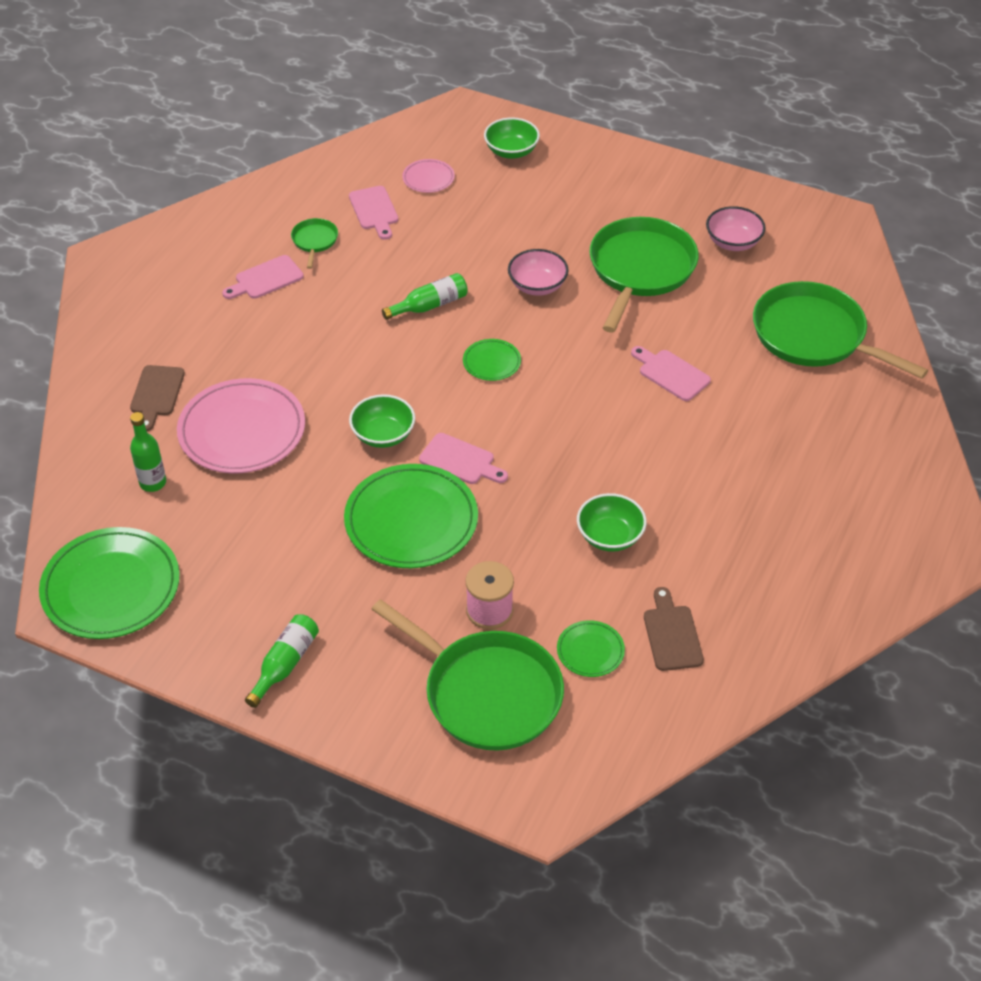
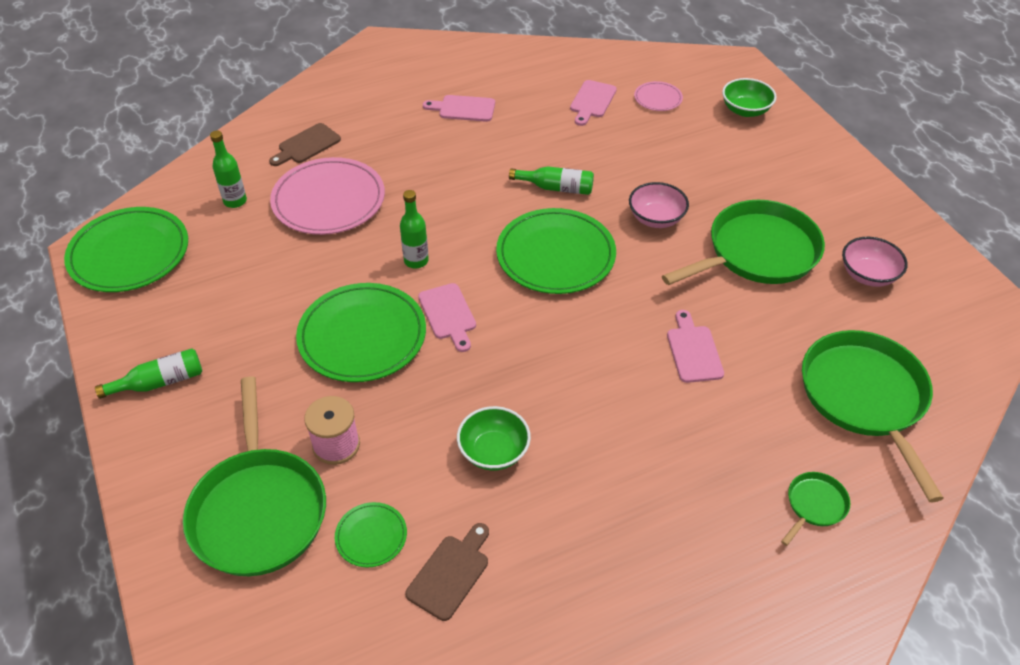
camera: 40 degrees right, 0 degrees up
green pan [291,218,338,269] -> green pan moved to [781,472,850,546]
green bowl [349,394,415,448] -> green bottle [400,190,429,268]
green plate [463,339,521,381] -> green plate [496,208,616,294], size x2.10

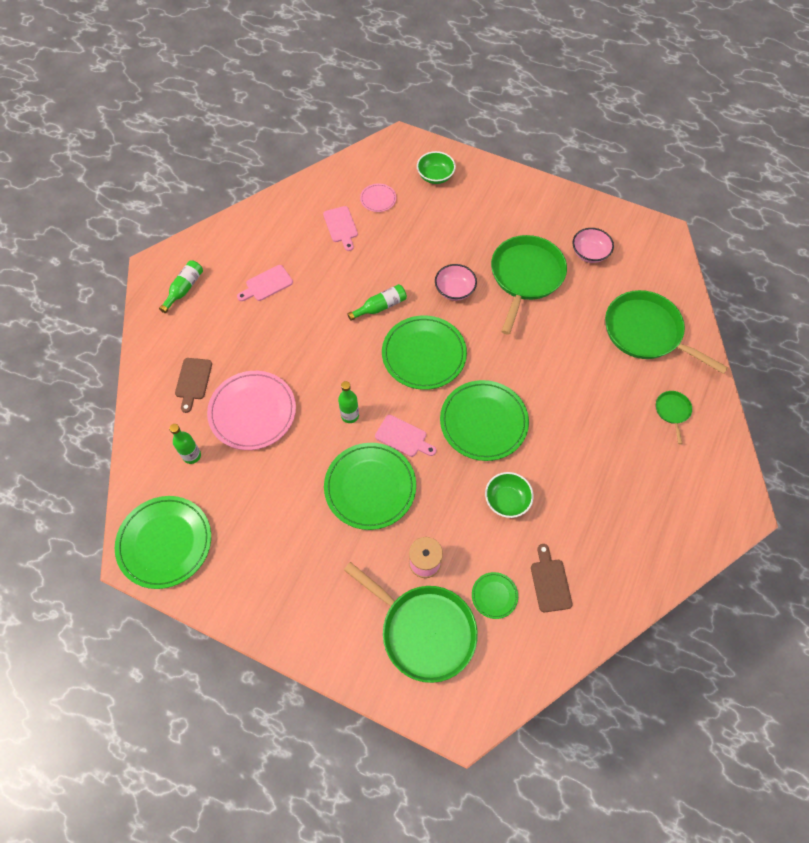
camera: 40 degrees left, 15 degrees up
green bottle [95,348,202,399] -> green bottle moved to [159,260,203,313]
pink cutting board [667,310,724,383] -> none
none -> green plate [440,380,529,461]

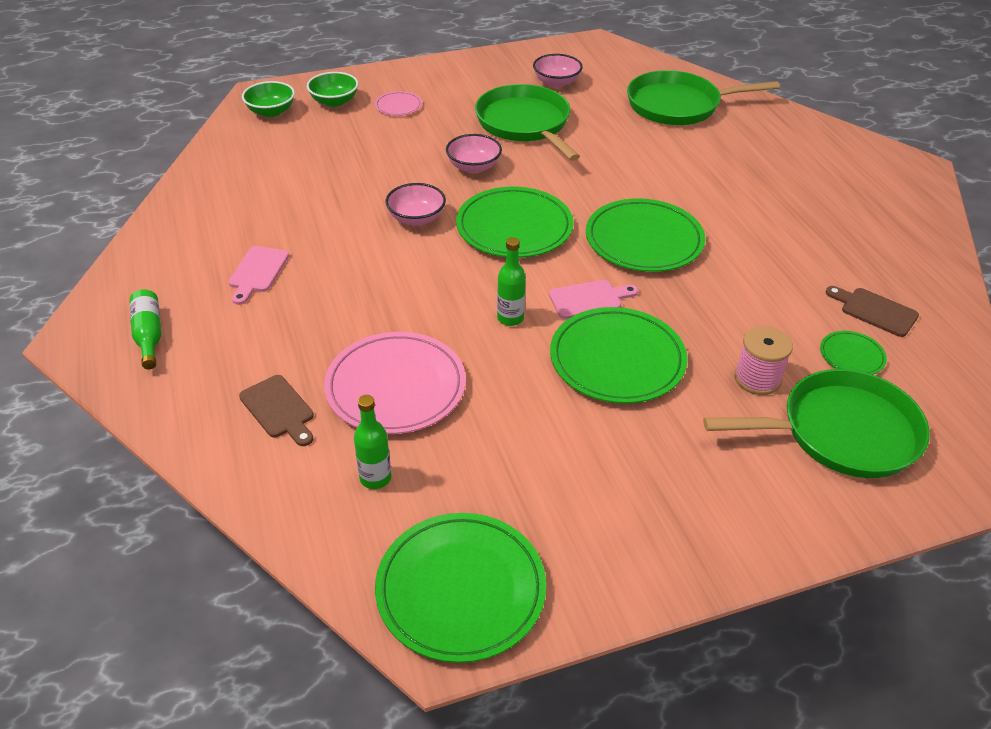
camera: 45 degrees left, 20 degrees down
pink cutting board [323,206,358,251] -> none
green bottle [347,284,407,321] -> pink bowl [385,183,446,226]
pink plate [360,183,396,212] -> pink plate moved to [375,91,422,116]
green bowl [485,472,534,518] -> green bowl moved to [242,81,295,117]
green pan [656,391,692,444] -> none

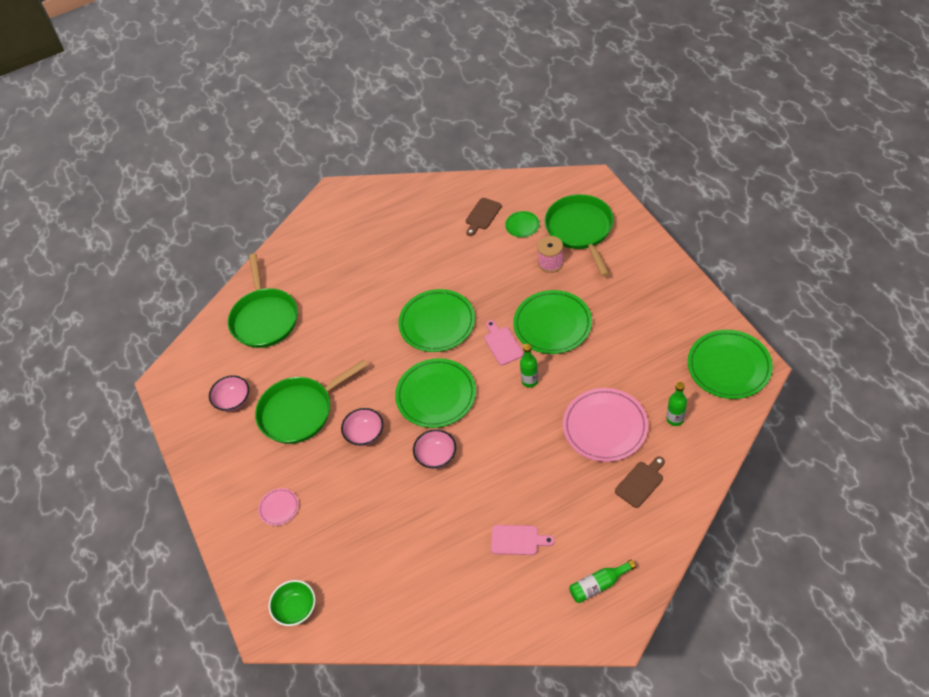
camera: 90 degrees left, 10 degrees up
green bowl [307,72,358,107] -> none

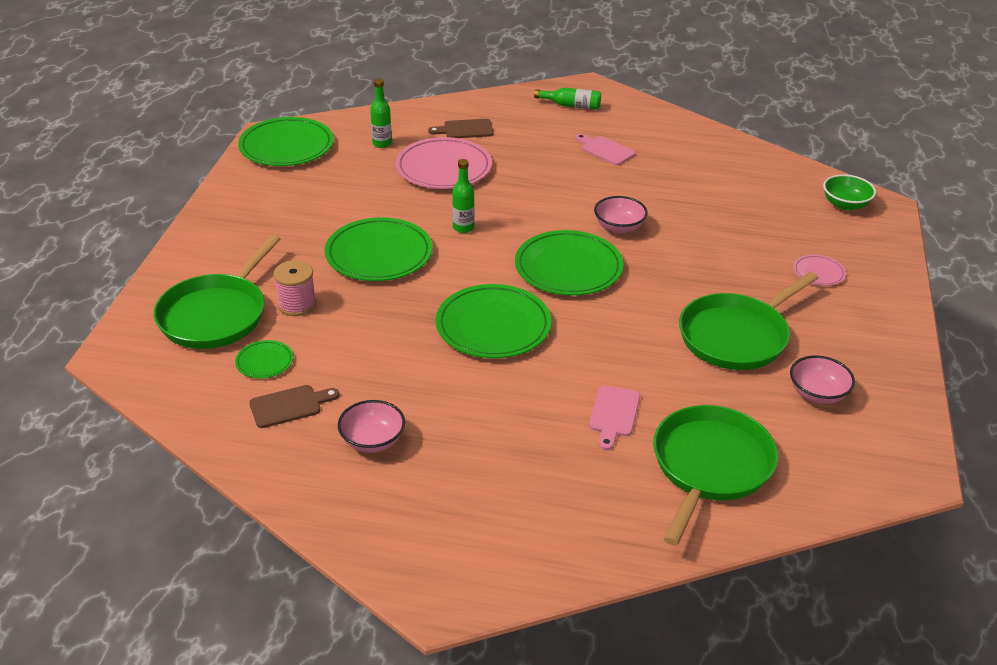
camera: 150 degrees left, 15 degrees down
green pan [255,359,367,444] -> green pan turned 135 degrees clockwise [679,271,819,370]
pink bowl [341,408,383,446] -> pink bowl moved to [338,400,405,453]
pink cutting board [484,320,524,365] -> pink cutting board moved to [589,385,640,450]

